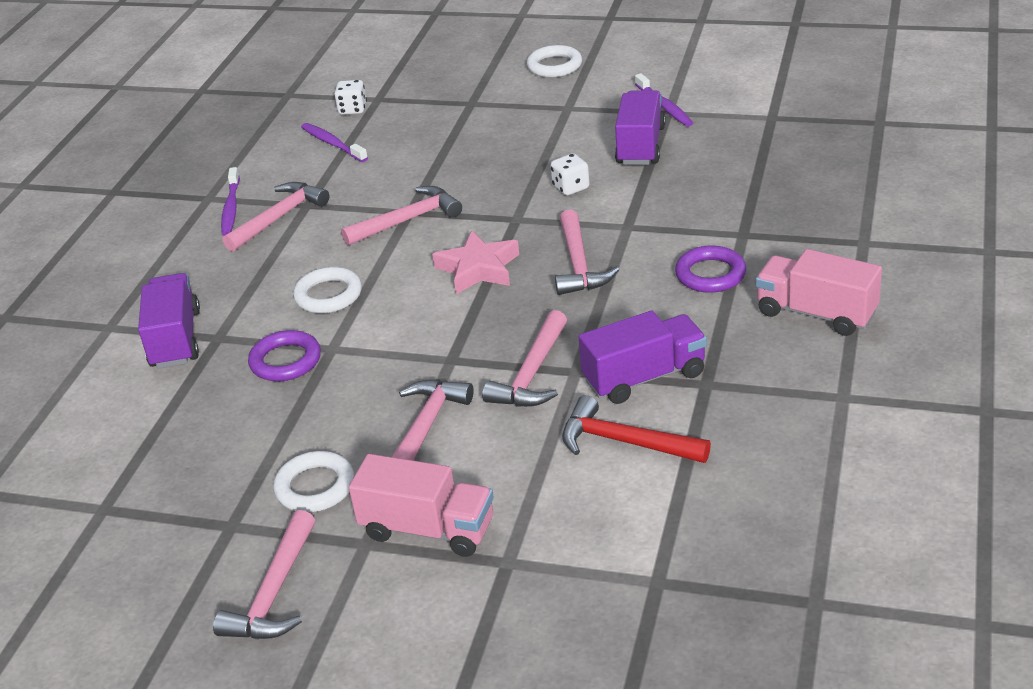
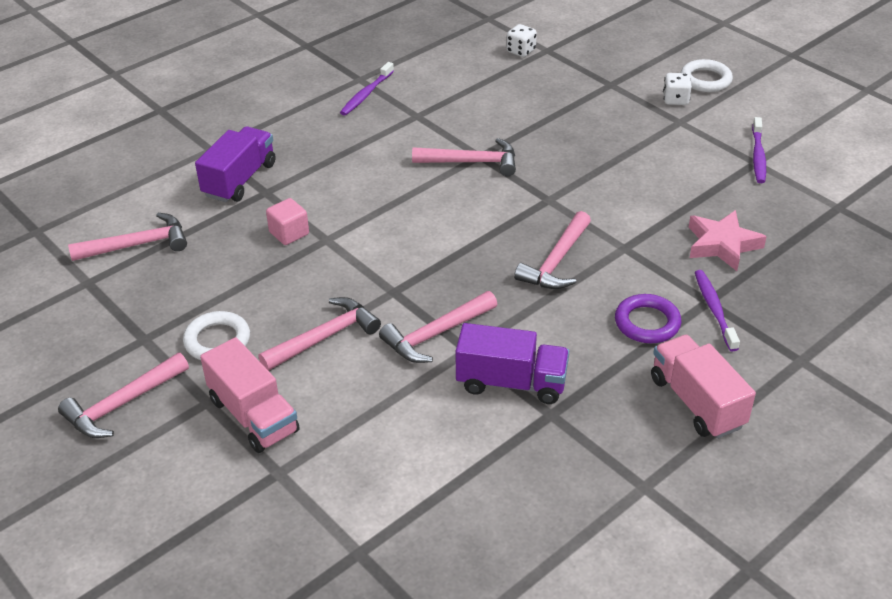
camera: 30 degrees right, 5 degrees up
pink hammer [222,182,329,252] -> pink hammer moved to [68,213,187,261]
purple ring [248,330,321,381] -> pink cube [266,198,309,245]
white ring [293,267,362,313] -> none
purple toothbrush [301,123,368,162] -> purple toothbrush moved to [695,270,740,352]
pink star [432,231,519,294] -> pink star moved to [688,210,767,271]
white dice [550,153,589,196] -> white dice moved to [663,73,692,105]
red hammer [562,395,711,463] -> none
purple truck [615,90,666,165] -> none

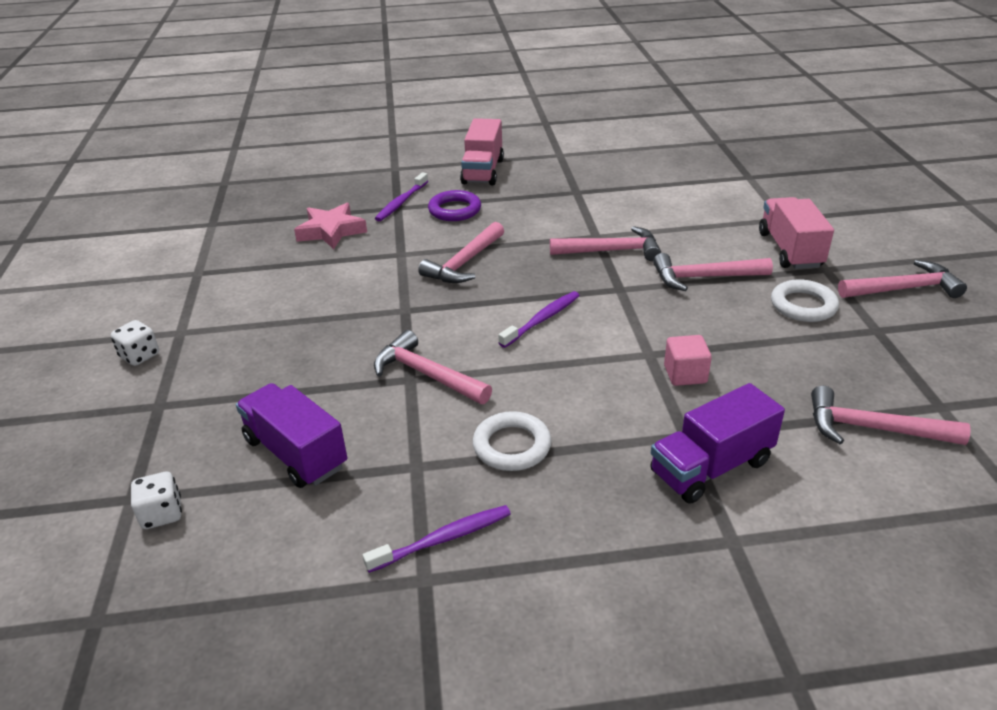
camera: 145 degrees left, 5 degrees down
purple truck [456,323,569,404] -> purple truck moved to [236,383,347,488]
pink hammer [514,211,591,289] -> pink hammer turned 150 degrees clockwise [418,222,504,283]
white ring [681,59,733,92] -> white ring moved to [473,411,551,471]
purple toothbrush [752,117,766,183] -> purple toothbrush moved to [498,291,580,348]

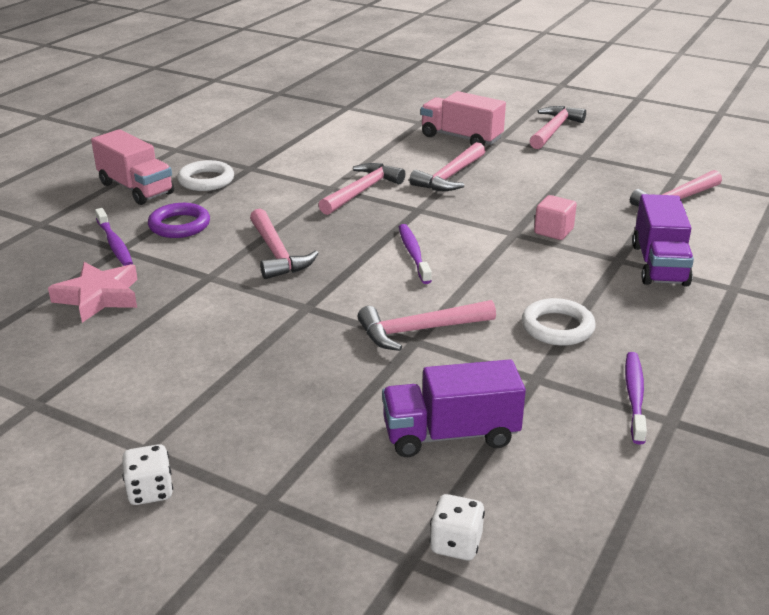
camera: 55 degrees left, 5 degrees down
white ring [771,279,839,322] -> white ring moved to [177,160,234,191]

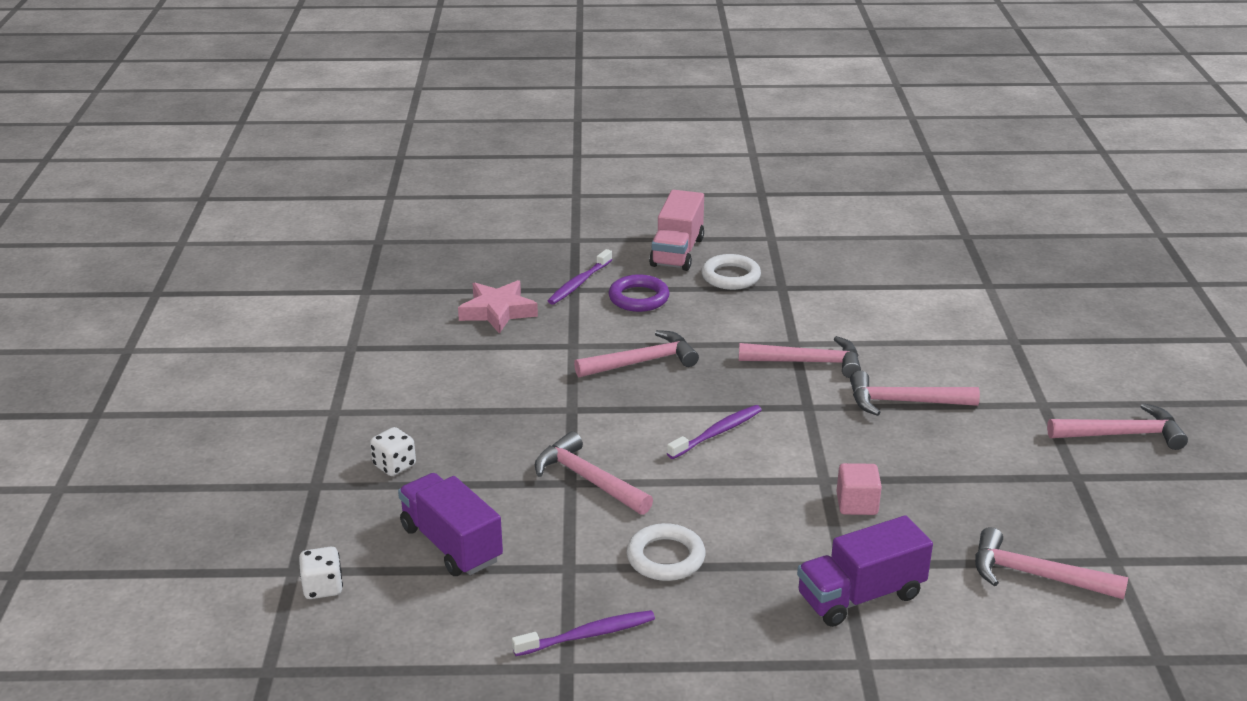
camera: 60 degrees right, 0 degrees up
white dice [122,444,173,505] -> white dice moved to [370,427,416,476]
pink hammer [250,208,319,279] -> pink hammer turned 150 degrees counterclockwise [574,330,699,378]
pink truck [421,91,506,146] -> none

